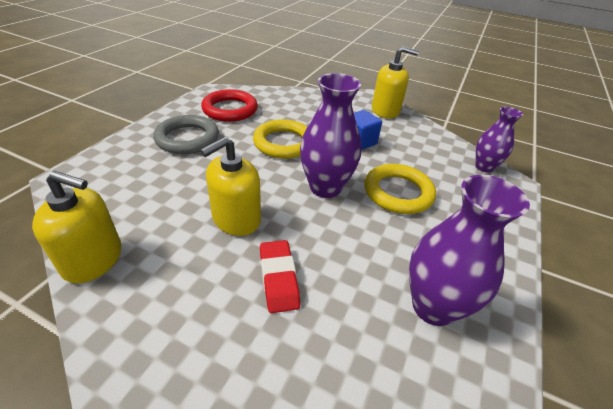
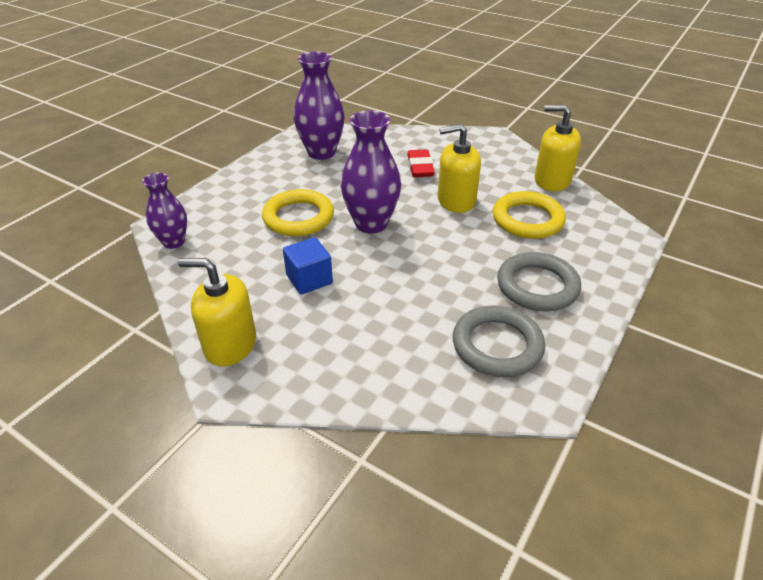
camera: 170 degrees left, 0 degrees up
yellow soap dispenser [200,137,261,236] -> yellow soap dispenser turned 150 degrees counterclockwise [438,124,481,213]
red ring [201,89,258,122] -> grey ring [453,305,545,377]
yellow ring [253,119,307,159] -> yellow ring moved to [493,191,566,239]

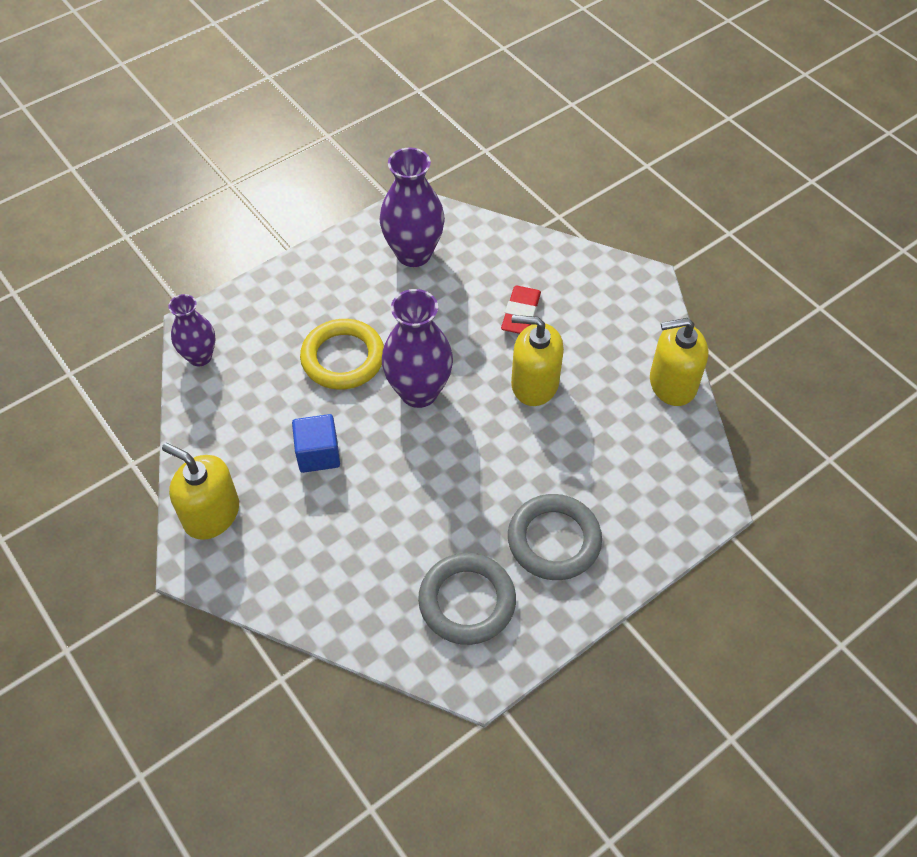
camera: 20 degrees right, 15 degrees up
yellow ring [493,191,566,239] -> none
yellow soap dispenser [535,105,581,191] -> yellow soap dispenser turned 45 degrees counterclockwise [650,318,708,406]

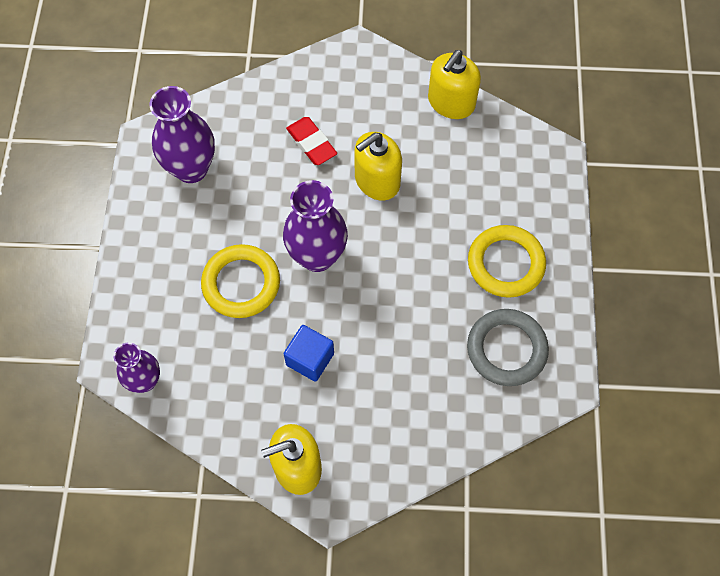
camera: 50 degrees left, 10 degrees up
grey ring [508,494,602,580] -> yellow ring [468,225,546,298]

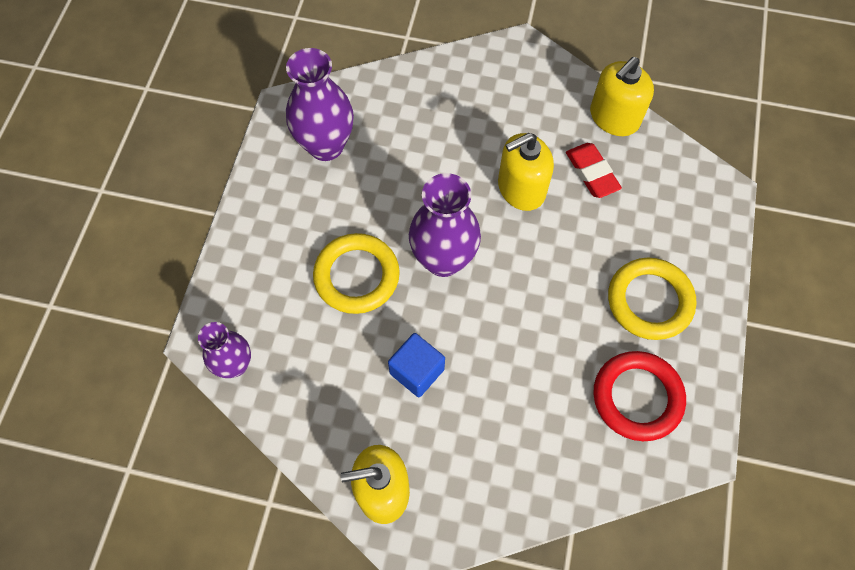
camera: 10 degrees right, 0 degrees up
red eraser [286,117,337,165] -> red eraser moved to [566,143,622,198]
grey ring [467,309,549,386] -> red ring [593,351,686,441]

